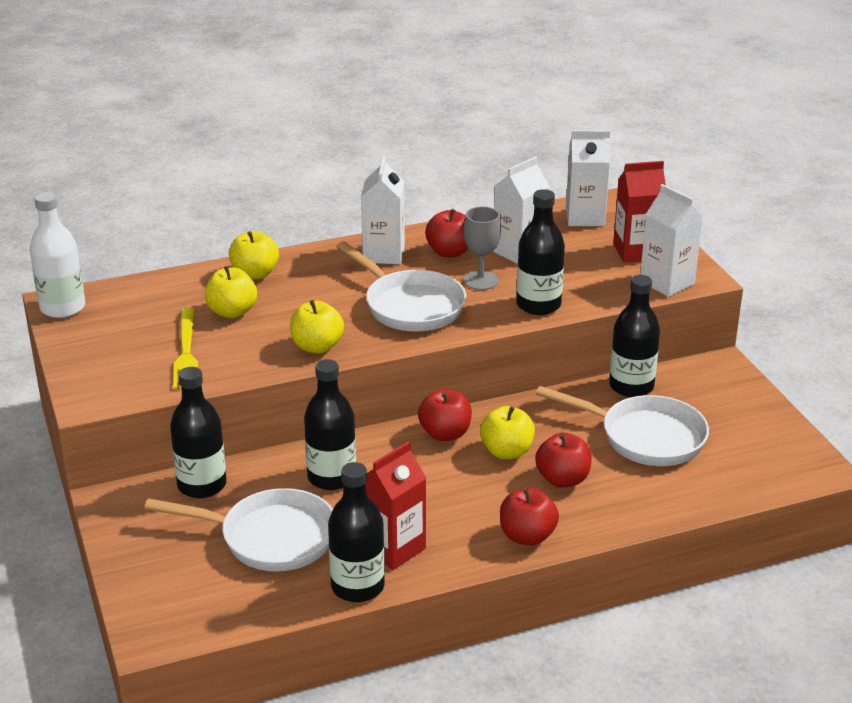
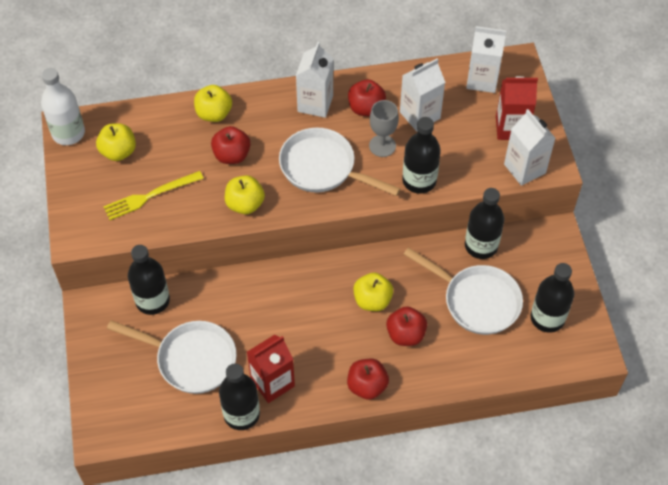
camera: 10 degrees right, 25 degrees up
yellow fork [173,308,198,389] -> yellow fork turned 60 degrees clockwise [103,171,204,220]
yellow apple [204,266,257,318] -> yellow apple moved to [96,123,136,161]
black bottle [304,359,356,490] -> black bottle moved to [531,263,575,333]
white pan [336,241,466,332] -> white pan turned 150 degrees clockwise [279,127,400,196]
red apple [418,389,472,441] -> red apple moved to [211,126,251,164]

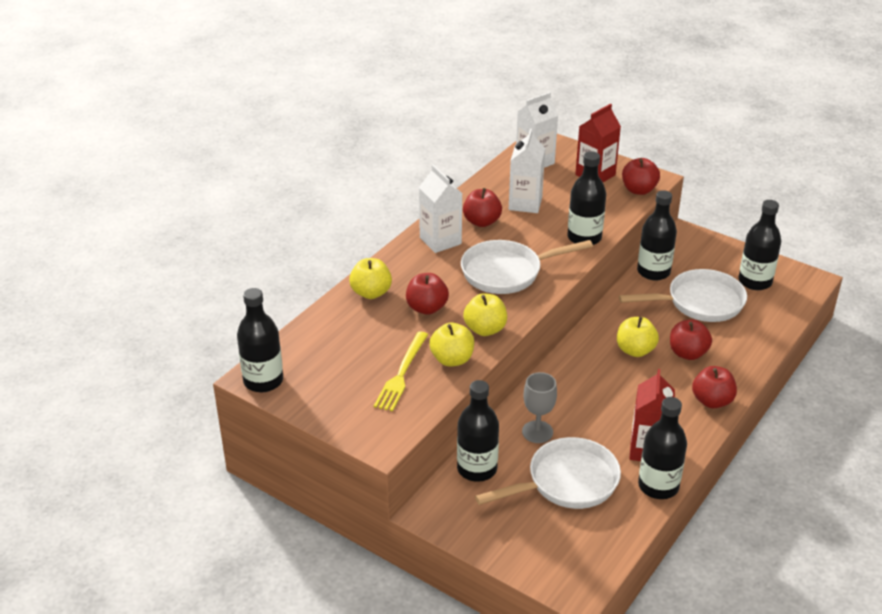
camera: 45 degrees left, 20 degrees down
white bottle [41,68,85,145] -> black bottle [237,288,283,392]
yellow apple [96,123,136,161] -> yellow apple moved to [429,323,474,367]
grey goblet [369,100,399,157] -> grey goblet moved to [522,372,557,443]
white carton [504,109,556,186] -> red apple [622,158,660,195]

